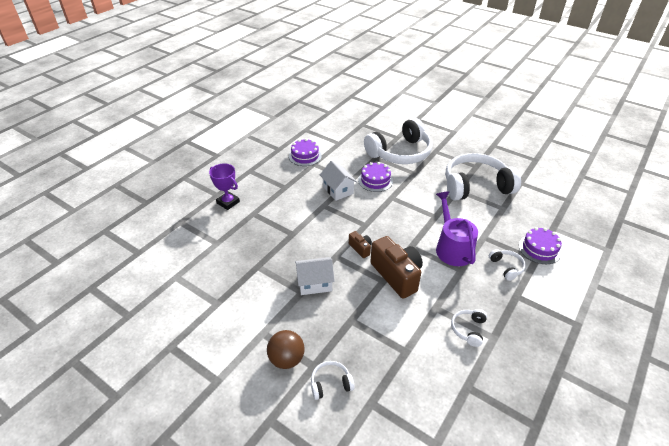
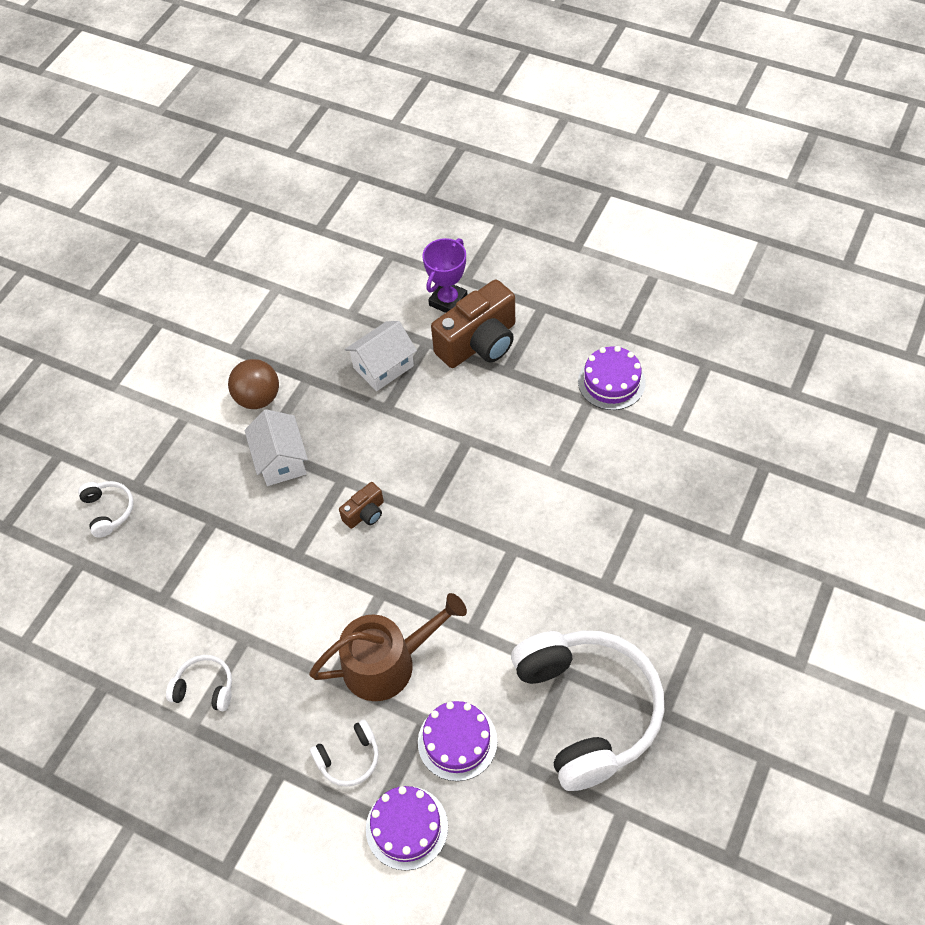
camera: 85 degrees right, 15 degrees up
brown ball [267,330,305,369] -> brown ball moved to [228,359,279,409]
white house [320,161,357,201] -> white house moved to [345,321,417,391]
purple cake [358,162,393,192] -> purple cake moved to [418,701,497,781]
white headphones [364,118,432,164] -> none
brown camera [370,236,423,299] -> brown camera moved to [431,280,515,368]
purple watering can [436,191,478,266] -> brown watering can [309,593,467,701]

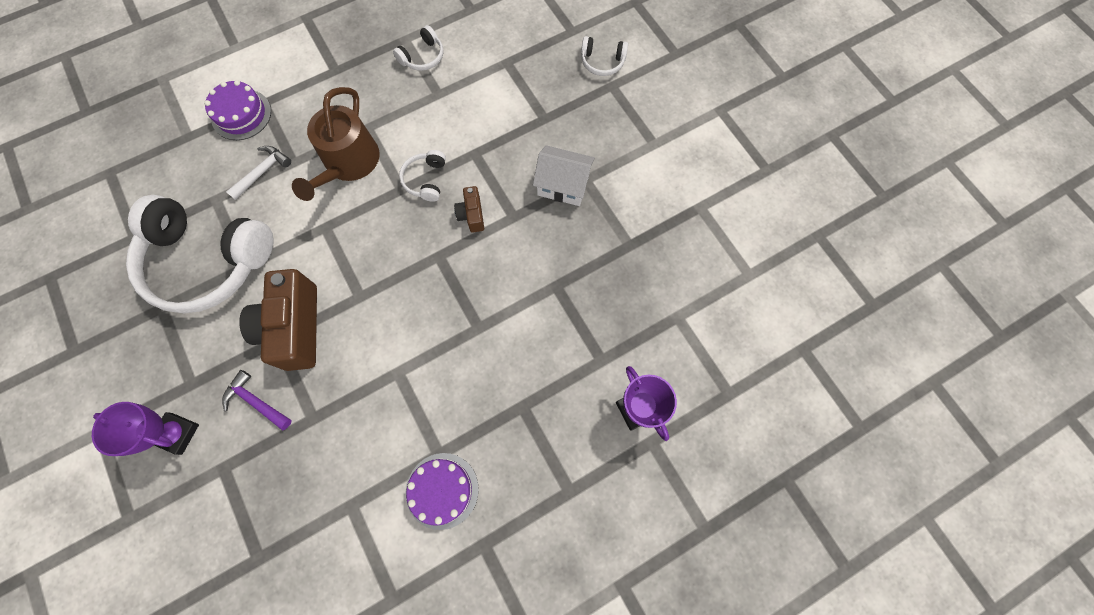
camera: 120 degrees right, 15 degrees up
brown ball [228,359,279,409] -> none
white headphones [310,720,379,787] -> white headphones moved to [399,150,446,202]
white house [345,321,417,391] -> none
purple cake [418,701,497,781] -> white hammer [226,146,291,200]
brown camera [431,280,515,368] -> brown camera moved to [239,269,317,371]
none -> purple trophy [92,402,199,456]
none -> purple hammer [222,370,292,431]

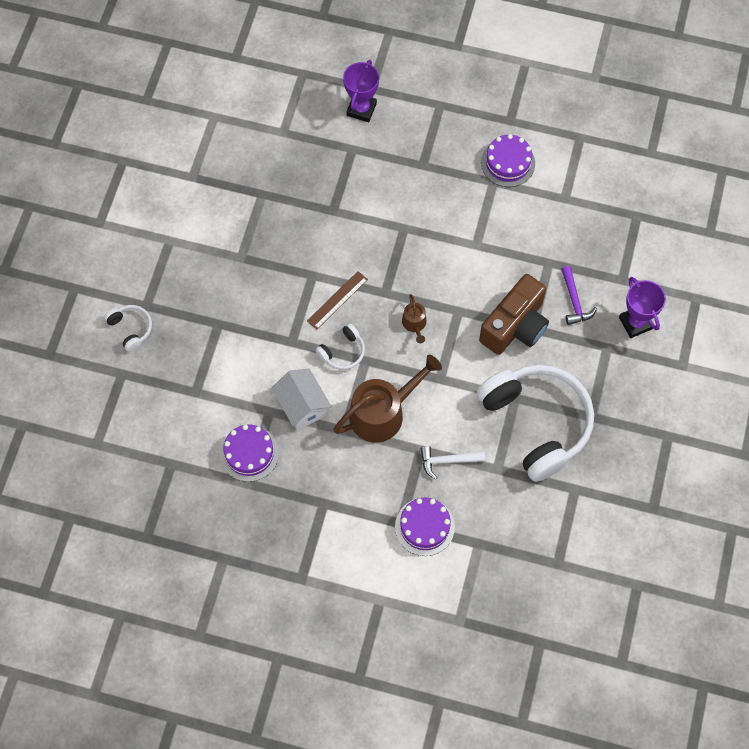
camera: 135 degrees left, 5 degrees down
white headphones [393,25,444,71] -> purple cake [220,424,279,482]
brown camera [454,186,484,232] -> brown ruler [307,271,368,330]
white house [533,145,595,206] -> white house moved to [271,369,332,431]
none -> brown watering can [402,294,427,344]

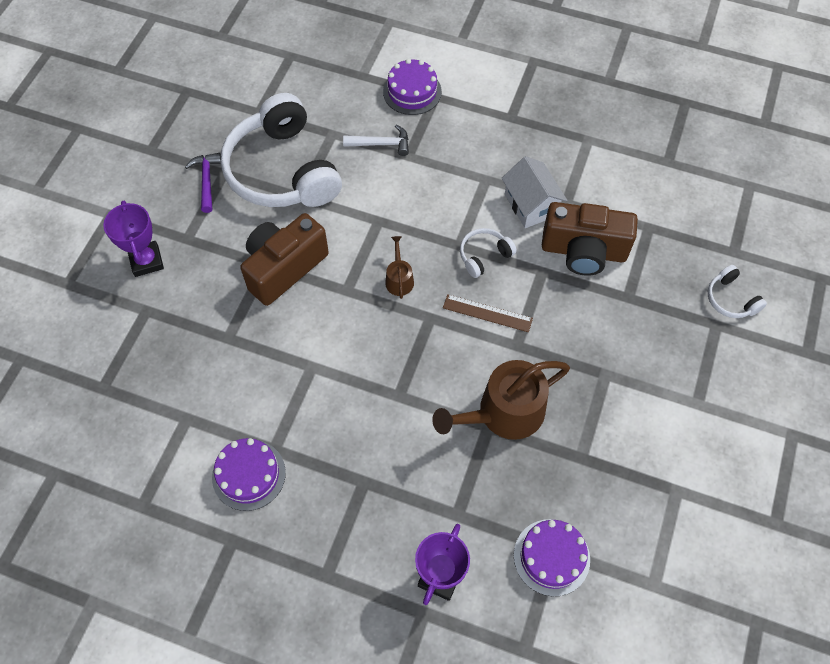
camera: 175 degrees left, 5 degrees down
purple cake [220,424,279,482] -> purple cake moved to [514,519,590,596]
brown ruler [307,271,368,330] -> brown ruler turned 60 degrees clockwise [443,294,533,332]
brown watering can [333,355,442,443] -> brown watering can moved to [432,360,570,440]
purple hammer [561,266,597,325] -> purple hammer moved to [185,153,221,213]
none -> brown camera [542,202,638,276]

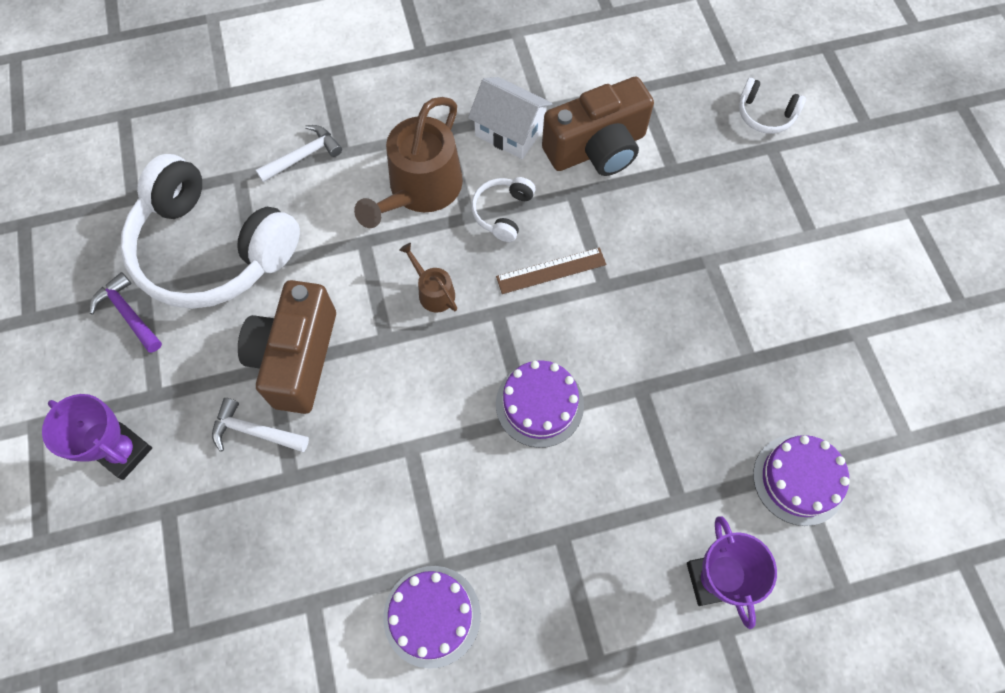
camera: 35 degrees left, 5 degrees up
purple cake [383,59,442,115] -> purple cake moved to [496,360,584,448]
brown watering can [432,360,570,440] -> brown watering can moved to [354,97,463,228]
none -> white hammer [212,398,309,452]

